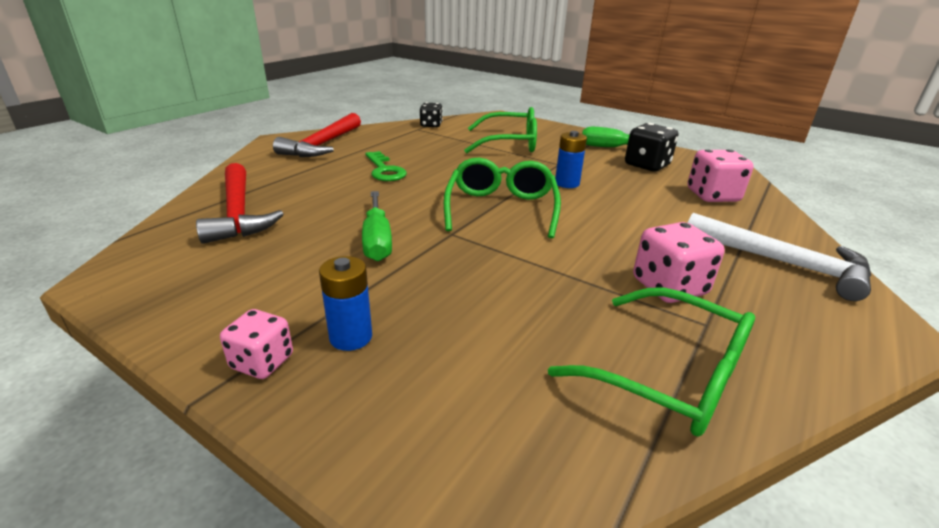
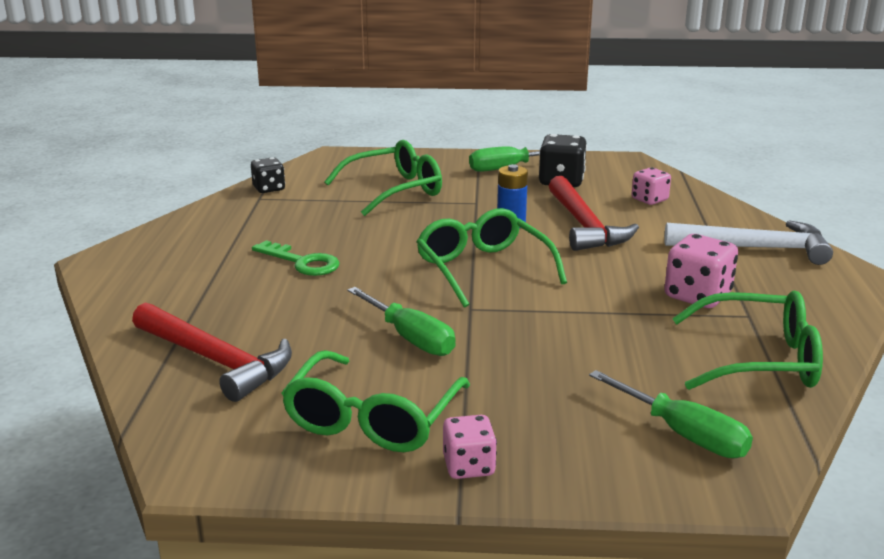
camera: 30 degrees left, 5 degrees down
red hammer [273,113,361,157] -> red hammer moved to [549,176,639,251]
blue battery [319,256,372,351] -> none
pink dice [688,149,754,202] -> pink dice [632,167,671,205], size x0.64
none -> green glasses [282,350,470,452]
none -> green screwdriver [589,370,753,458]

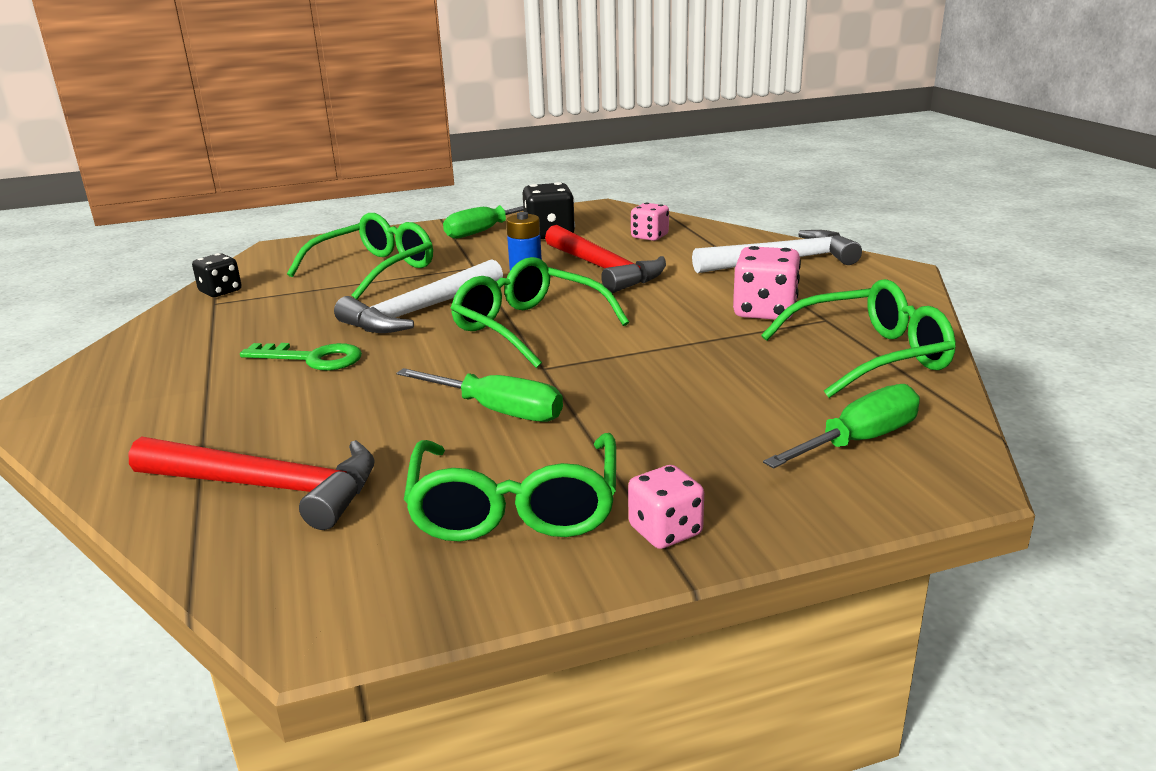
camera: 20 degrees left, 0 degrees up
green screwdriver [589,370,753,458] -> green screwdriver turned 60 degrees counterclockwise [763,384,920,468]
none -> white hammer [334,259,503,333]

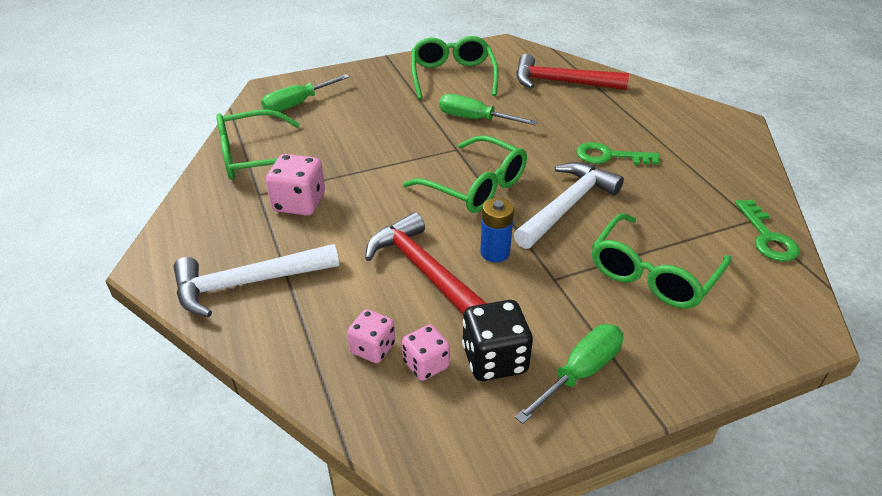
camera: 175 degrees right, 15 degrees up
black dice [192,253,242,297] -> green key [735,200,800,261]
pink dice [628,465,704,549] -> pink dice moved to [402,324,450,381]

